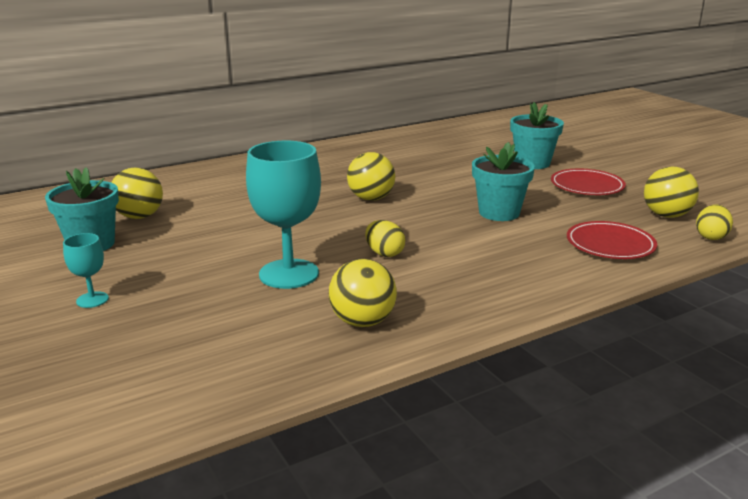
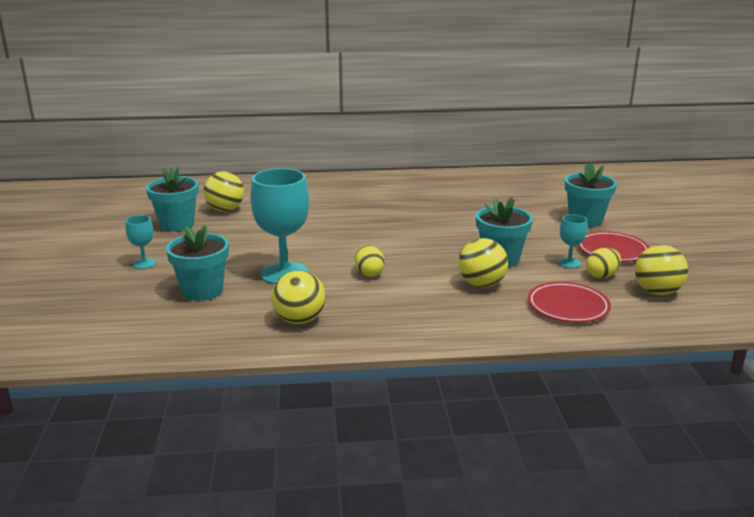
camera: 25 degrees right, 0 degrees up
yellow ball [347,152,395,201] -> yellow ball moved to [459,238,508,288]
yellow egg [696,205,733,240] -> yellow egg moved to [586,248,621,278]
none -> turquoise flower pot [166,224,229,301]
none -> turquoise goblet [558,214,587,268]

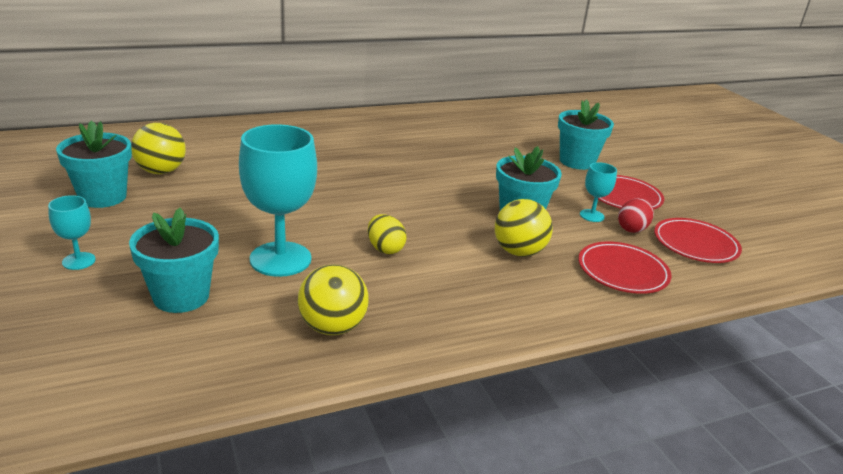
camera: 20 degrees left, 5 degrees up
yellow egg [586,248,621,278] -> red egg [618,198,654,233]
yellow ball [635,245,688,295] -> red plate [654,218,742,263]

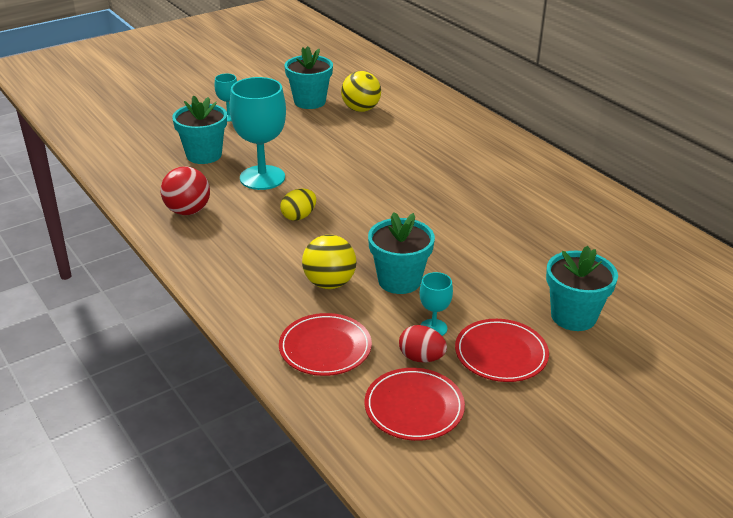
camera: 80 degrees right, 5 degrees up
yellow ball [297,264,368,335] -> red ball [161,166,210,215]

